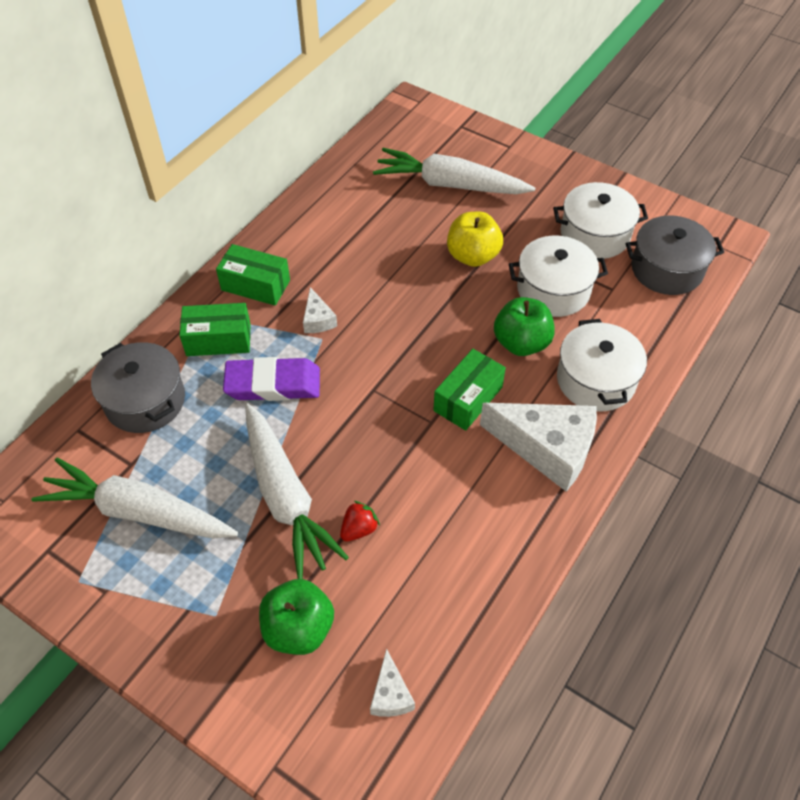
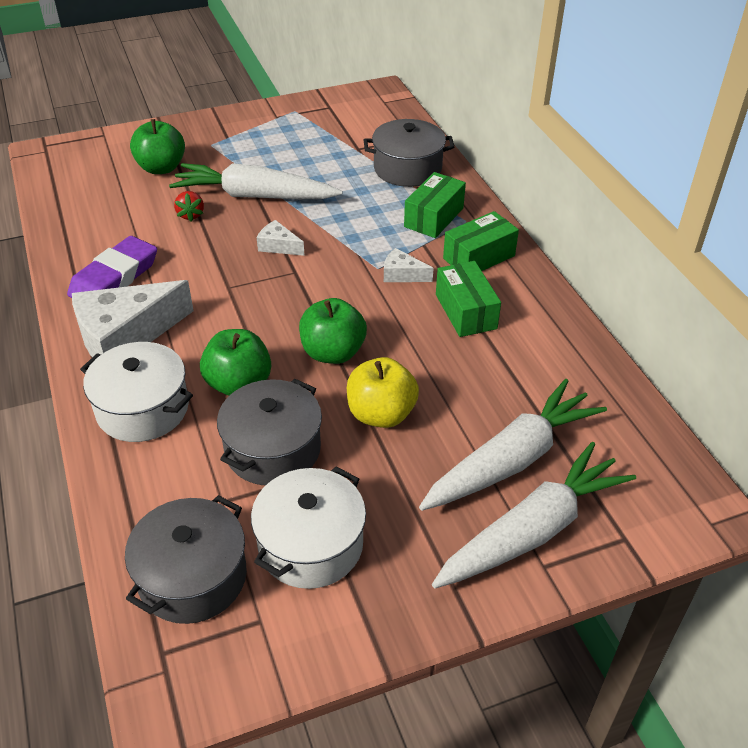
camera: 125 degrees right, 10 degrees down
white carrot [31,458,238,539] -> white carrot moved to [432,442,636,588]
purple eraser [223,357,320,401] -> purple eraser moved to [67,236,157,298]
white cheese [370,648,415,717] -> white cheese moved to [257,220,305,256]
green box [433,349,506,431] -> green box moved to [436,261,501,337]
white pot [509,236,608,317] -> grey pot [217,379,322,485]
none -> green apple [299,298,367,364]

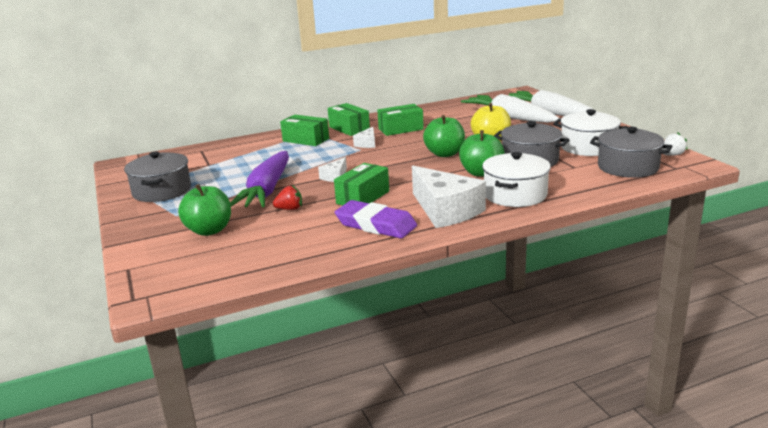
camera: 90 degrees left, 20 degrees down
white carrot [169,163,342,199] -> purple carrot [230,151,289,207]
grey pot [364,119,454,187] -> grey pot moved to [124,152,191,202]
none -> green box [334,163,389,205]
none -> white strawberry [662,133,687,156]

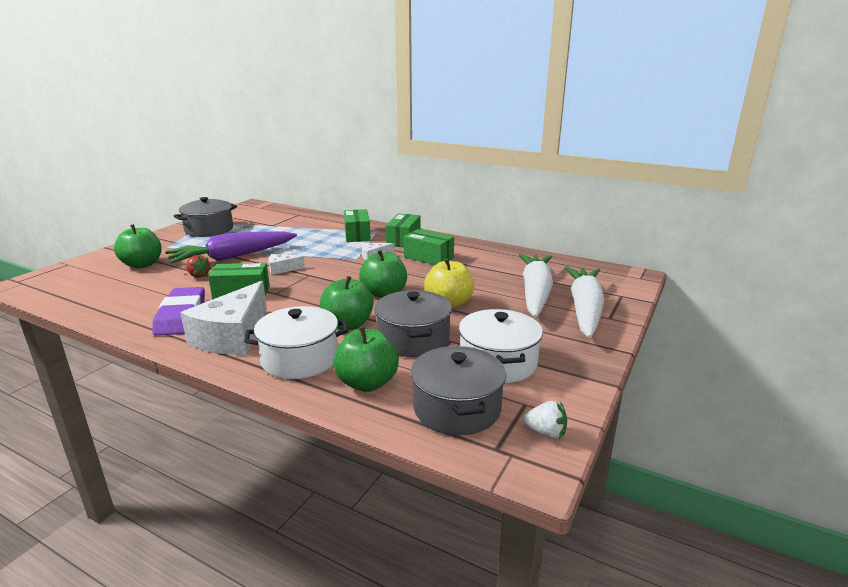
camera: 50 degrees right, 0 degrees up
none -> green apple [333,327,399,392]

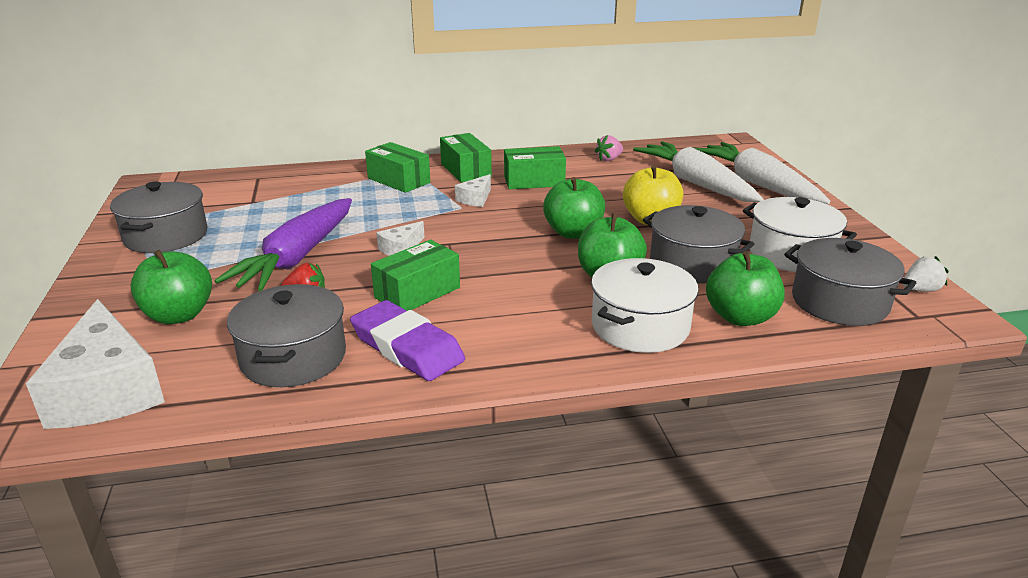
camera: 40 degrees left, 5 degrees up
white cheese [181,281,267,355] -> white cheese moved to [26,299,165,429]
none -> grey pot [227,284,346,387]
none -> pink strawberry [595,135,623,161]

